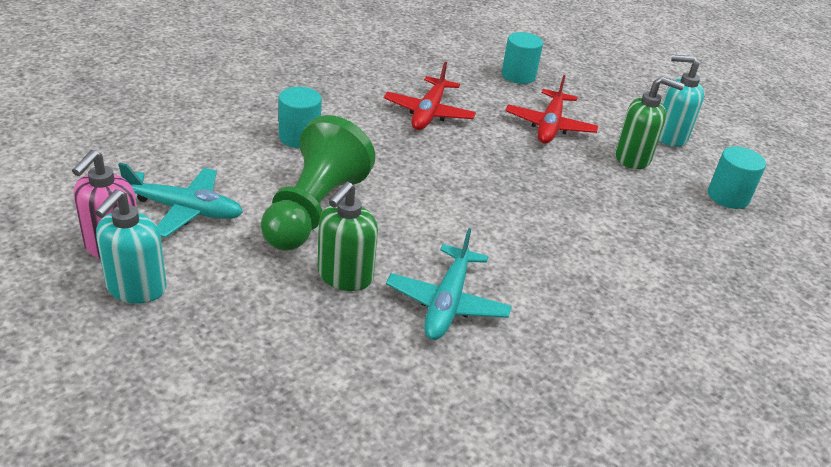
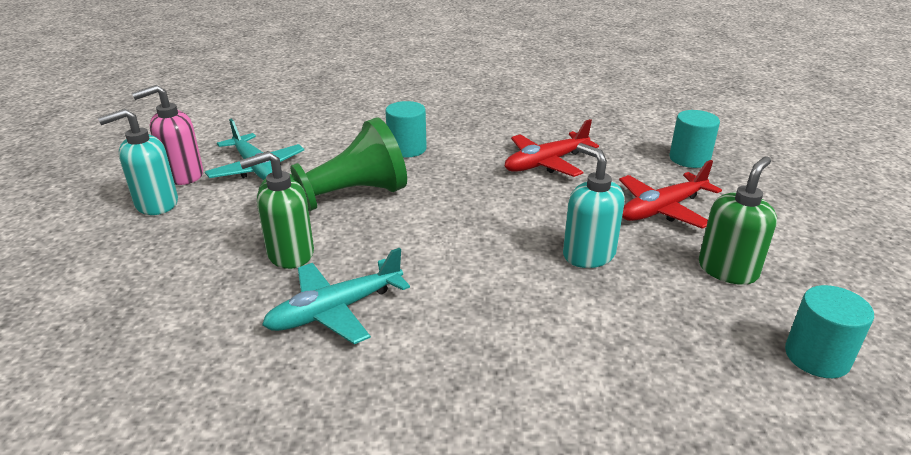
camera: 45 degrees right, 5 degrees down
green soap dispenser [615,76,684,169] -> green soap dispenser turned 105 degrees counterclockwise [699,156,777,285]
turquoise soap dispenser [659,55,704,147] -> turquoise soap dispenser moved to [563,143,625,268]

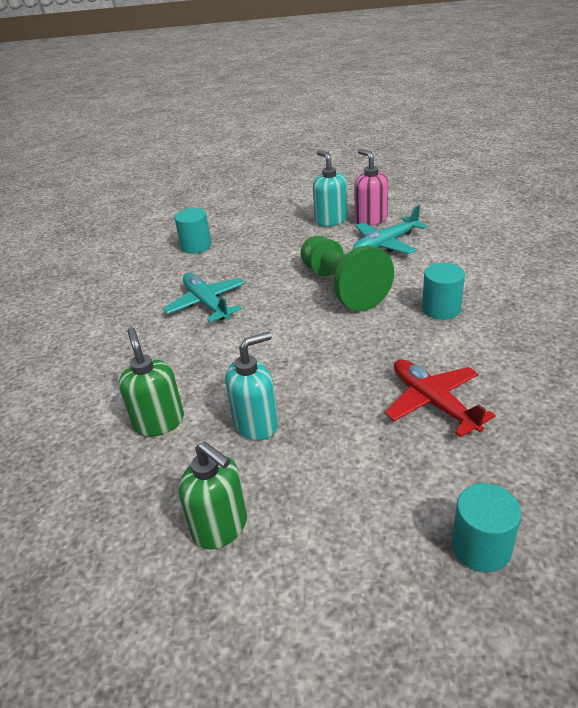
camera: 95 degrees right, 5 degrees up
green soap dispenser [239,151,314,269] -> green soap dispenser moved to [119,328,184,437]
red plane [619,160,722,229] -> none
turquoise cylinder [785,285,874,378] -> turquoise cylinder moved to [175,208,212,254]

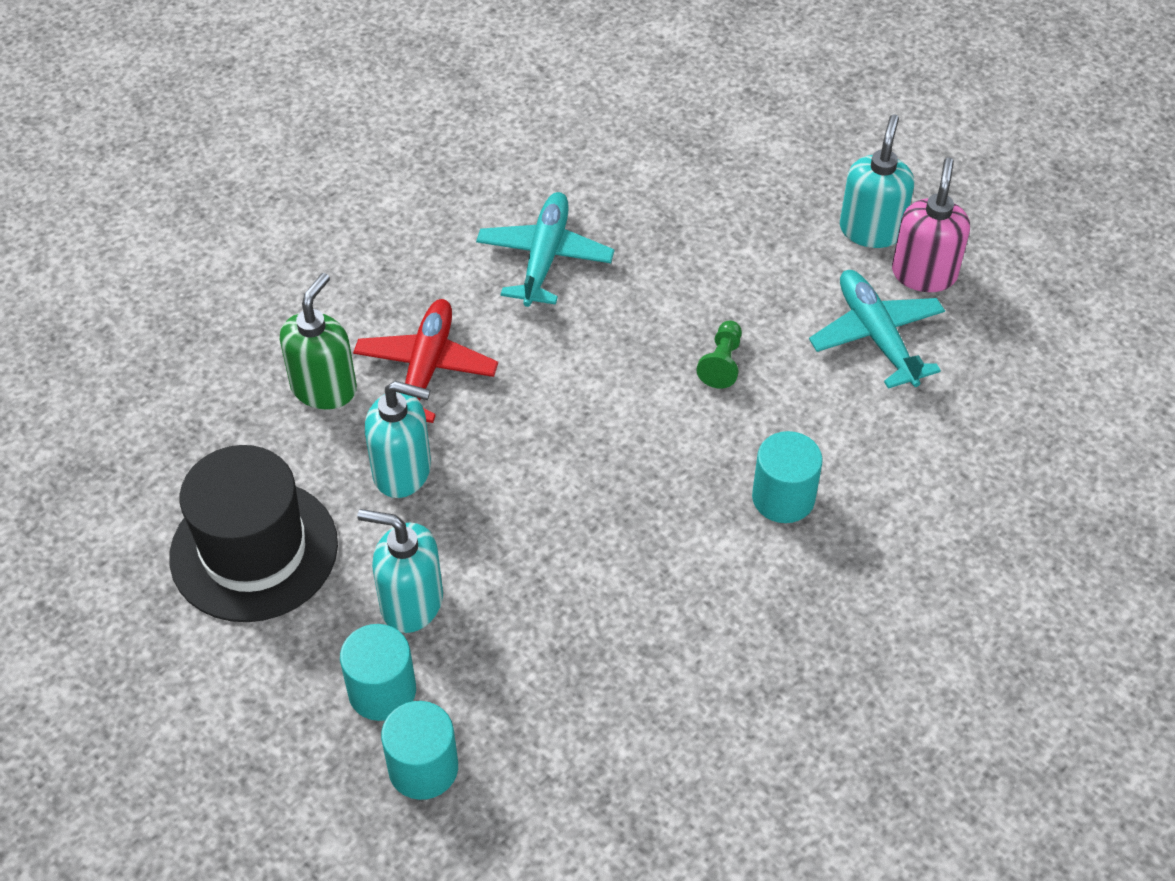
camera: 40 degrees right, 15 degrees up
turquoise cylinder [175,208,212,254] -> turquoise cylinder moved to [340,624,416,721]
green soap dispenser [179,442,247,549] -> black hat [169,445,338,622]
green pawn [301,236,394,311] -> green pawn [696,321,742,389], size x0.40
turquoise plane [353,205,428,254] -> turquoise plane turned 60 degrees clockwise [809,270,945,389]
red plane [385,359,496,437] -> red plane moved to [353,299,498,423]
none -> turquoise soap dispenser [357,509,443,633]

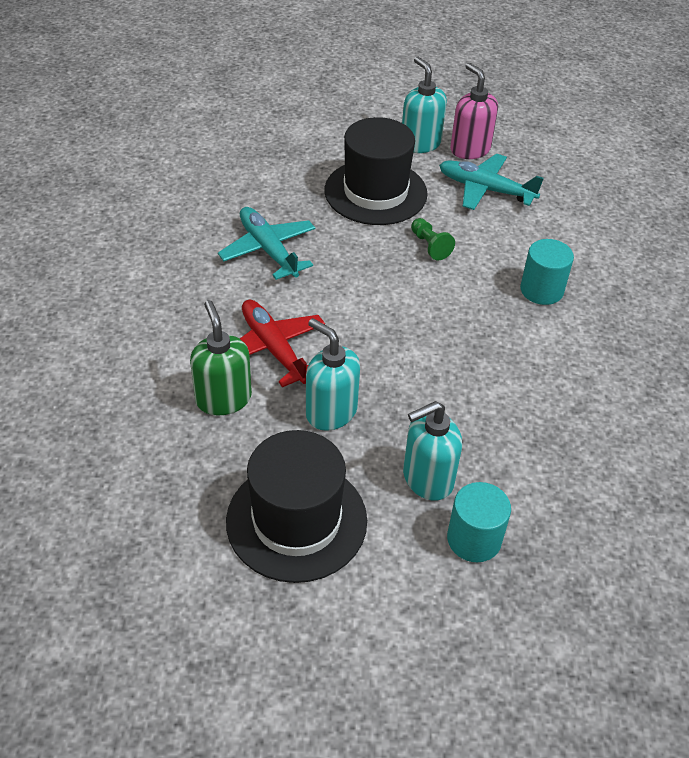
camera: 45 degrees left, 5 degrees down
turquoise soap dispenser [365,381,431,498] -> turquoise soap dispenser turned 105 degrees counterclockwise [306,318,360,431]
turquoise cylinder [381,701,458,800] -> none
none -> black hat [324,117,428,225]

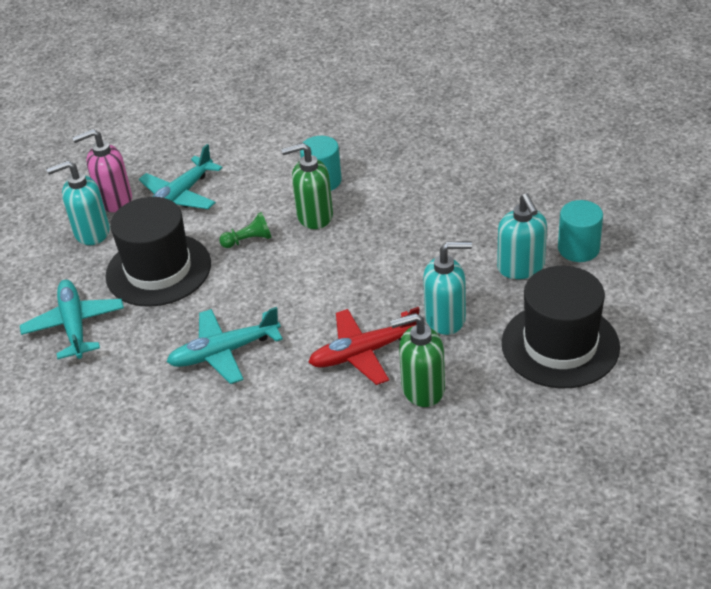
camera: 75 degrees left, 5 degrees down
turquoise soap dispenser [306,318,360,431] -> turquoise soap dispenser turned 150 degrees counterclockwise [423,241,472,335]
none -> turquoise plane [20,280,124,359]
none -> green soap dispenser [281,143,333,229]

